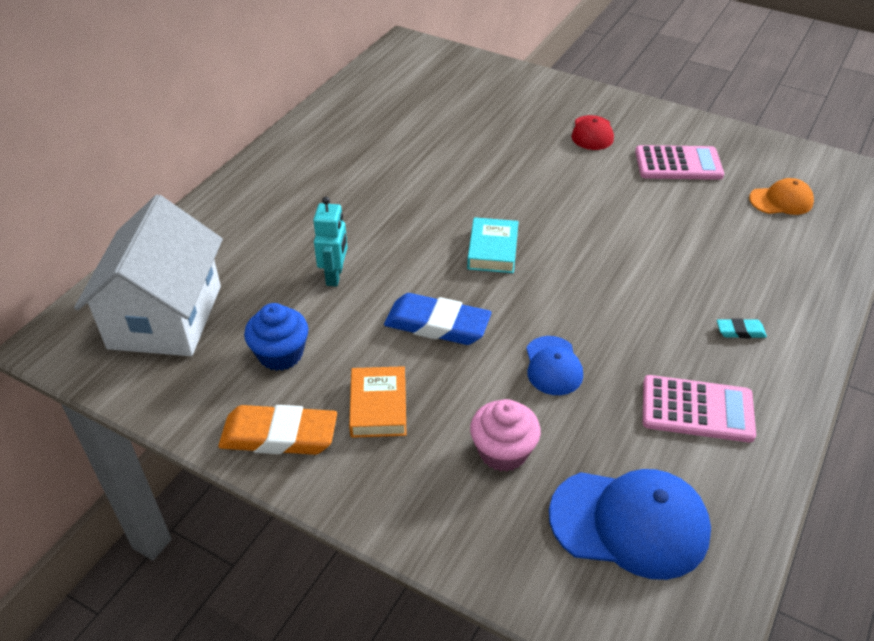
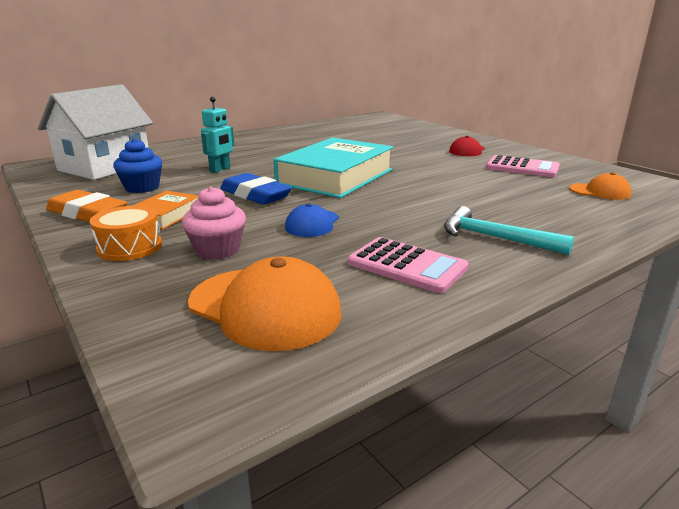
camera: 25 degrees right, 20 degrees down
turquoise book [467,217,519,273] -> turquoise book [273,137,394,198], size x2.13
blue cap [549,469,711,580] -> orange cap [188,256,342,351]
turquoise eraser [717,318,767,338] -> turquoise hammer [444,206,574,255]
none -> orange drum [90,205,162,261]

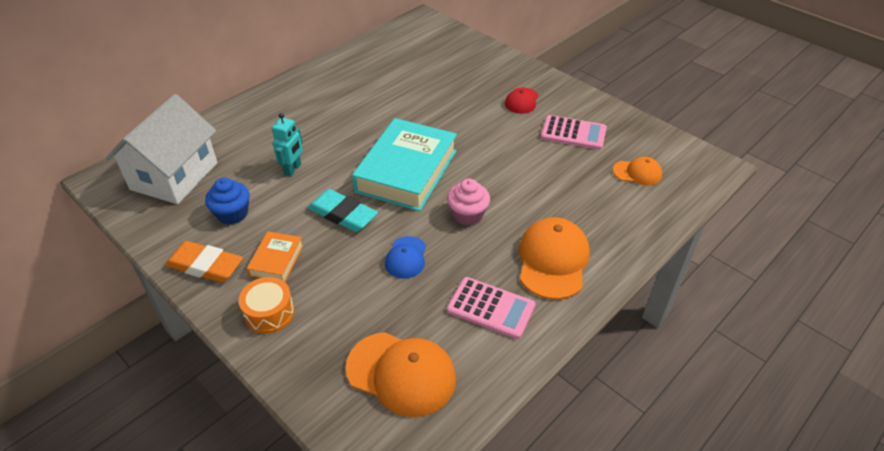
camera: 10 degrees left, 20 degrees up
pink cupcake [182,186,246,260] -> pink cupcake moved to [447,179,490,226]
blue eraser [220,173,292,205] -> turquoise eraser [308,189,378,232]
turquoise hammer [444,206,574,255] -> orange cap [519,217,590,300]

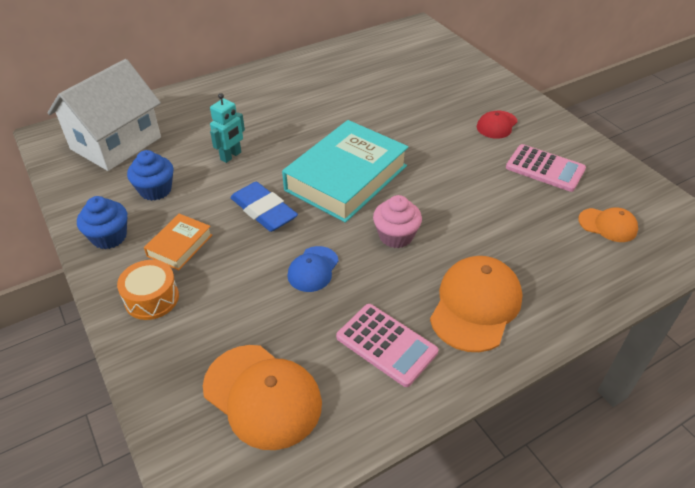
camera: 15 degrees right, 0 degrees up
orange eraser [165,241,243,283] -> blue cupcake [77,196,127,249]
turquoise eraser [308,189,378,232] -> blue eraser [230,182,298,232]

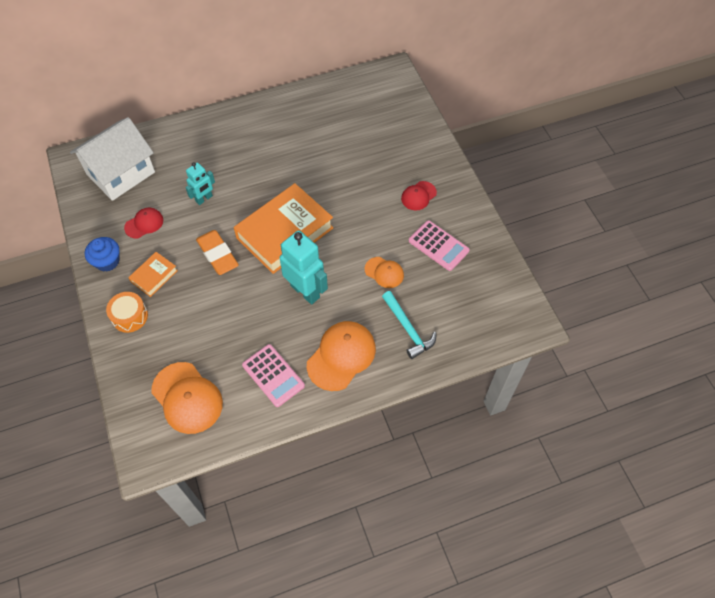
camera: 10 degrees right, 15 degrees up
blue cupcake [127,150,173,201] -> red cap [124,208,163,238]
blue eraser [230,182,298,232] -> orange eraser [196,230,238,275]
turquoise book [282,120,408,223] -> orange book [234,183,333,274]
blue cap [287,246,339,292] -> none
pink cupcake [373,195,422,248] -> turquoise robot [280,230,328,305]
orange cap [578,207,638,242] -> orange cap moved to [365,257,404,288]
none -> turquoise hammer [382,291,437,359]

